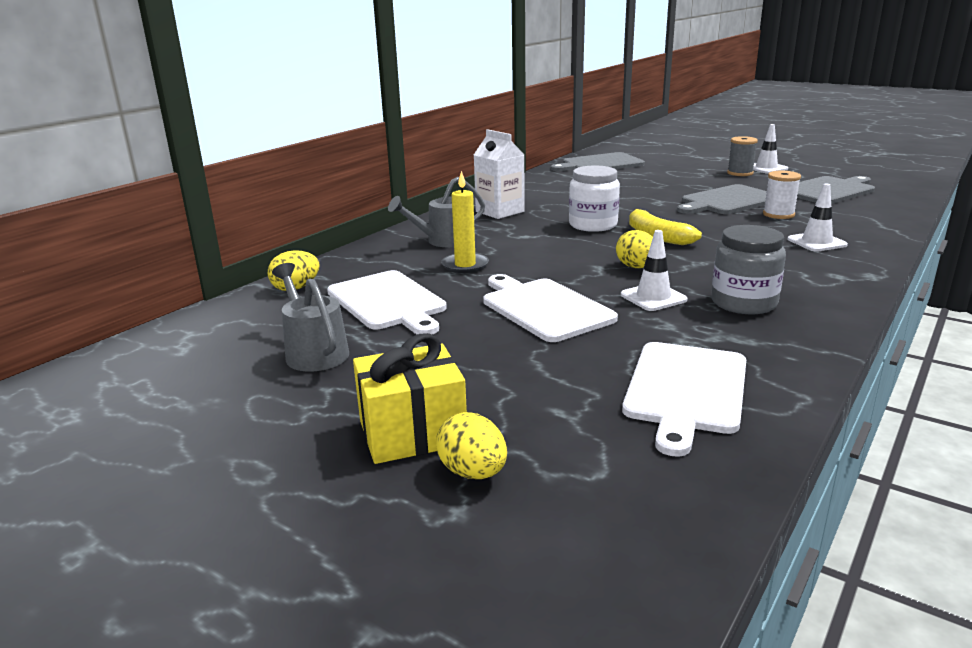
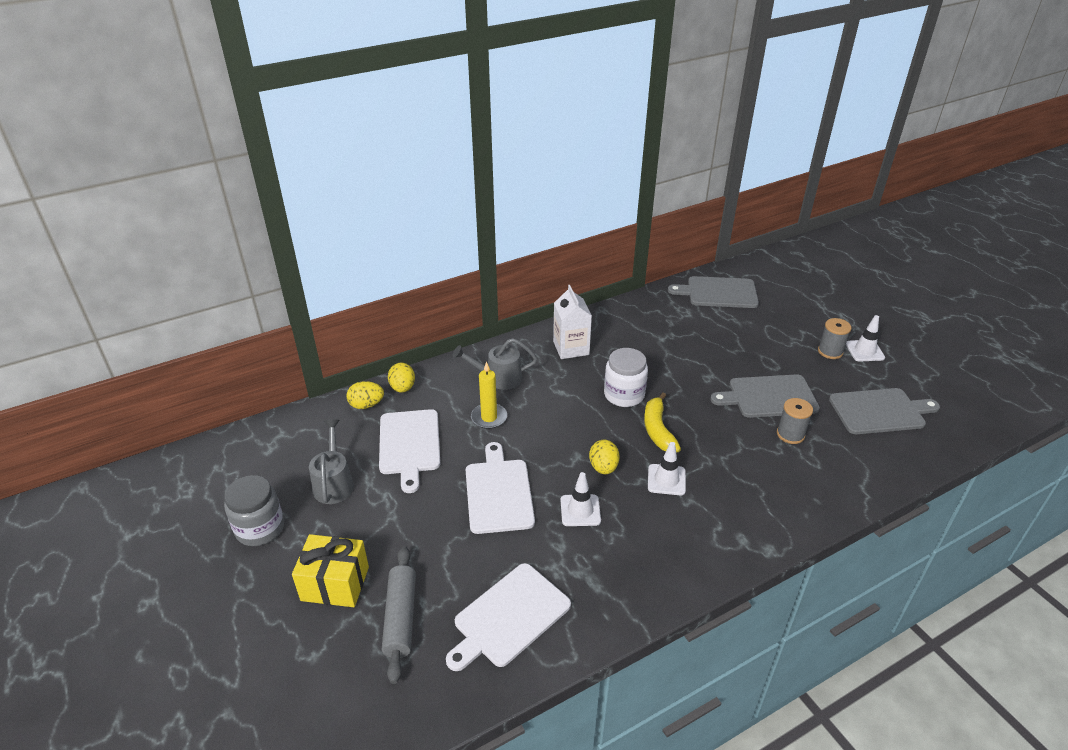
camera: 25 degrees right, 15 degrees up
yellow egg [436,412,507,479] -> yellow egg moved to [388,363,415,393]
grey jar [711,225,786,314] -> grey jar moved to [224,475,284,546]
white spool [763,171,801,219] -> grey spool [777,398,813,444]
white traffic cone [788,184,848,252] -> white traffic cone moved to [648,442,686,495]
none -> grey rolling pin [382,546,416,684]

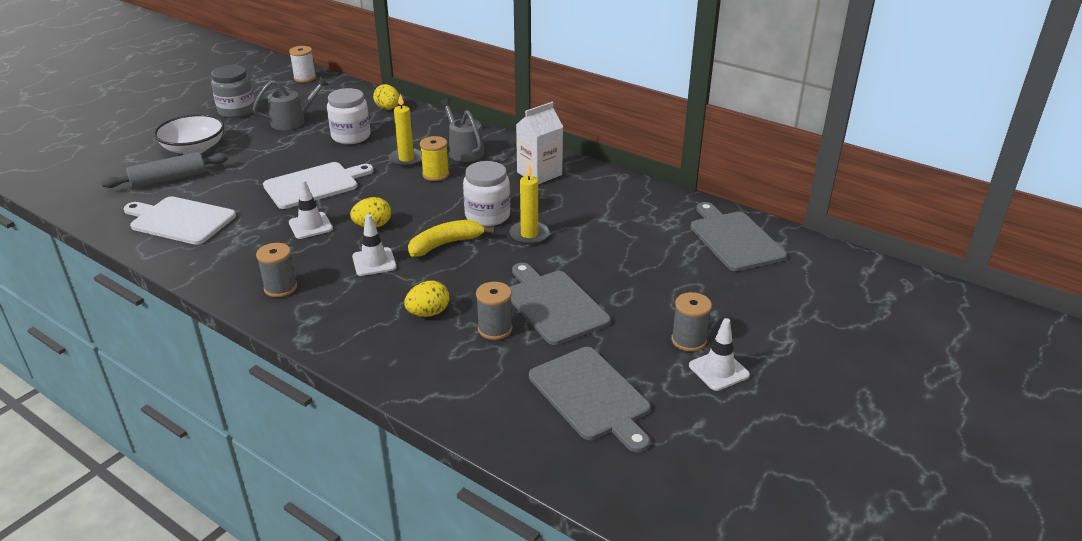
camera: 65 degrees right, 5 degrees down
yellow gift [292,534,369,607] -> white bowl [154,114,224,155]
white cutting board [379,409,440,493] -> white jar [327,88,371,144]
yellow egg [388,363,415,393] -> yellow egg moved to [404,281,449,317]
none -> grey spool [256,243,297,297]
none -> white spool [289,46,316,82]
none -> yellow spool [420,136,449,181]
none -> yellow candle [509,164,550,245]

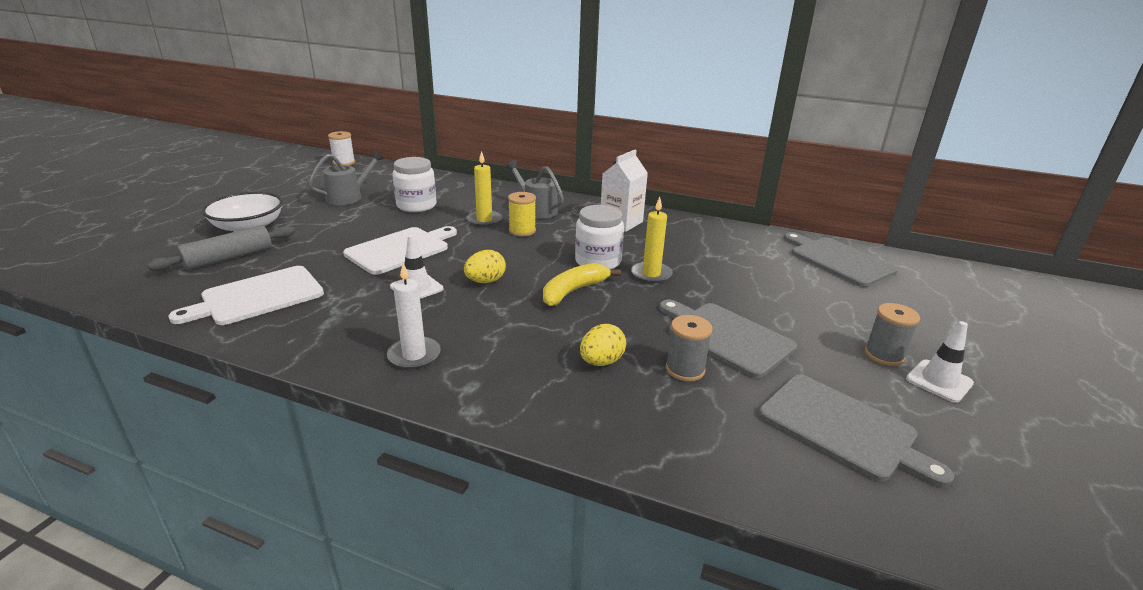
camera: 15 degrees left, 5 degrees down
white cutting board [124,196,236,245] -> white cutting board turned 45 degrees counterclockwise [168,266,324,325]
grey jar [211,65,255,118] -> none
grey spool [256,243,297,297] -> white candle [387,263,441,369]
white traffic cone [352,214,396,276] -> none
yellow egg [373,84,399,110] -> none

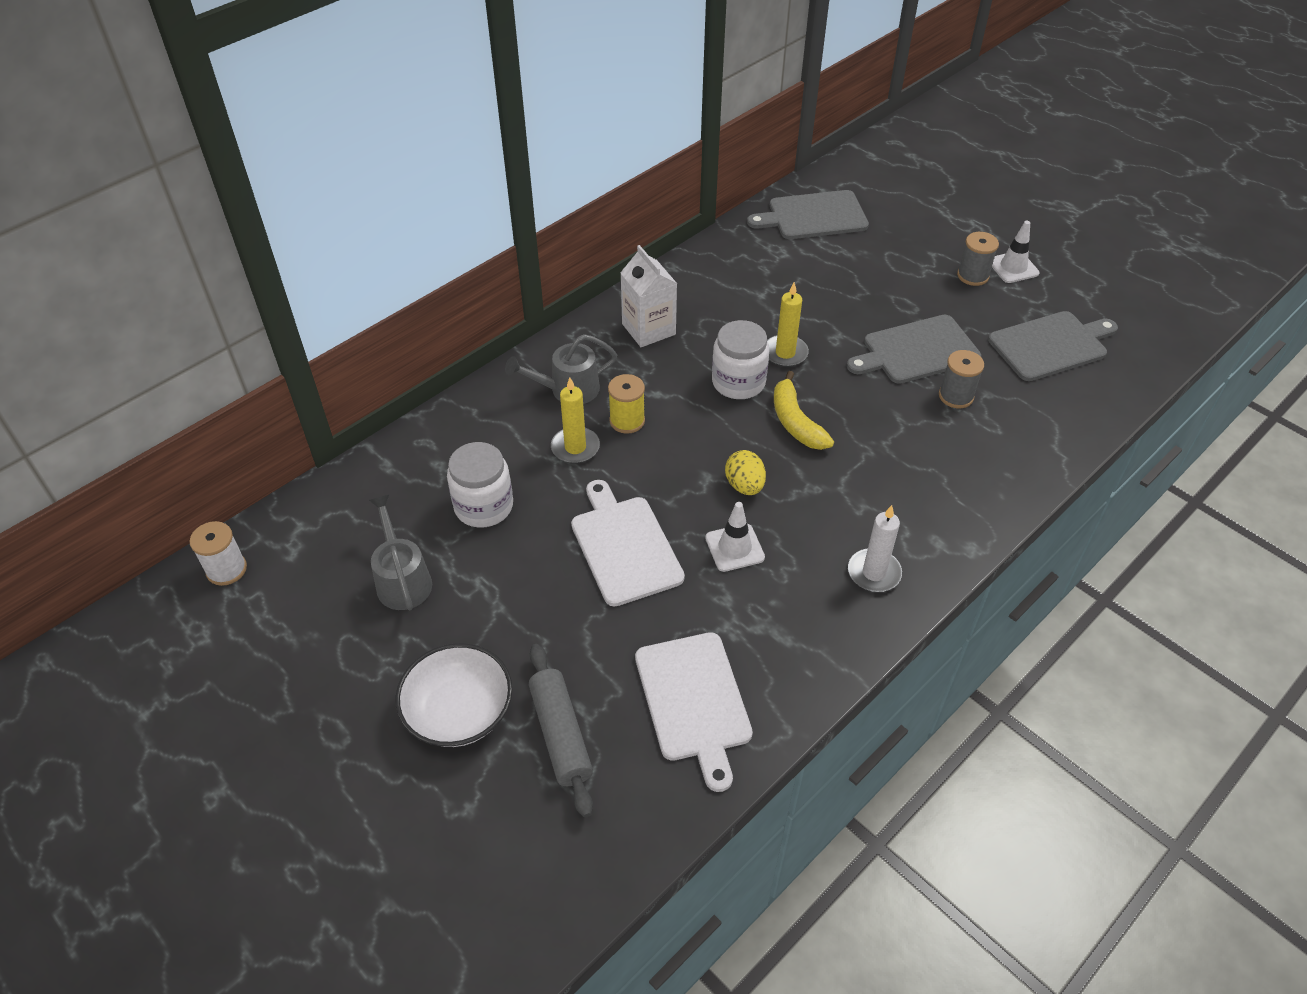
camera: 65 degrees left, 20 degrees up
yellow egg [580,324,626,366] -> none

